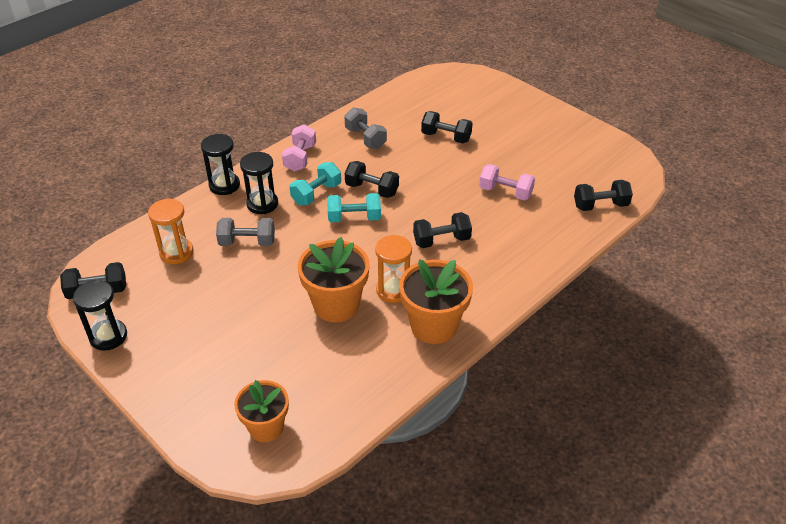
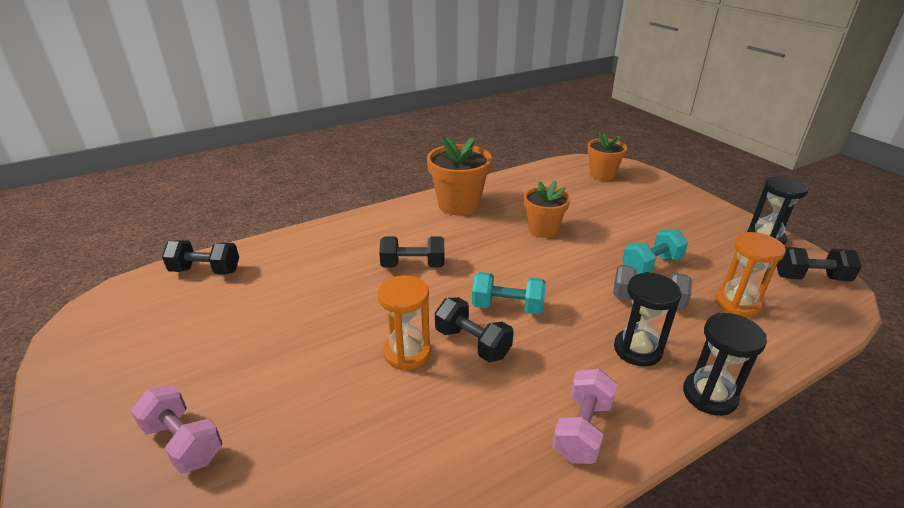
camera: 165 degrees left, 10 degrees down
turquoise dumbbell [290,162,341,205] -> turquoise dumbbell moved to [622,229,688,274]
orange flower pot [298,237,370,322] -> orange flower pot [524,180,570,238], size x0.66
grey dumbbell [344,107,387,149] -> none
orange hourglass [375,235,412,303] -> orange hourglass moved to [378,275,431,370]
black dumbbell [421,111,473,143] -> none
pink dumbbell [479,164,535,200] -> pink dumbbell moved to [131,385,222,474]

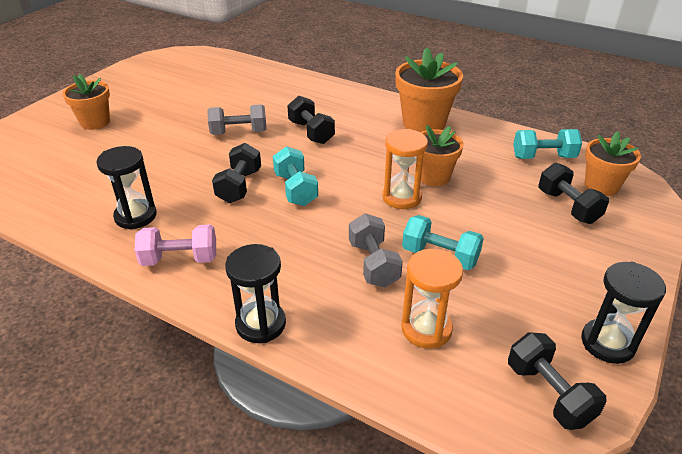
camera: 60 degrees right, 5 degrees up
pink dumbbell [131,385,222,474] -> orange flower pot [63,74,110,130]
black dumbbell [162,240,239,275] -> black dumbbell moved to [539,163,609,224]
orange hourglass [378,275,431,370] -> orange hourglass moved to [382,129,428,209]
black hourglass [614,272,681,367] -> black hourglass moved to [97,146,157,230]
none -> grey dumbbell [207,104,267,135]
none -> turquoise dumbbell [513,129,582,159]

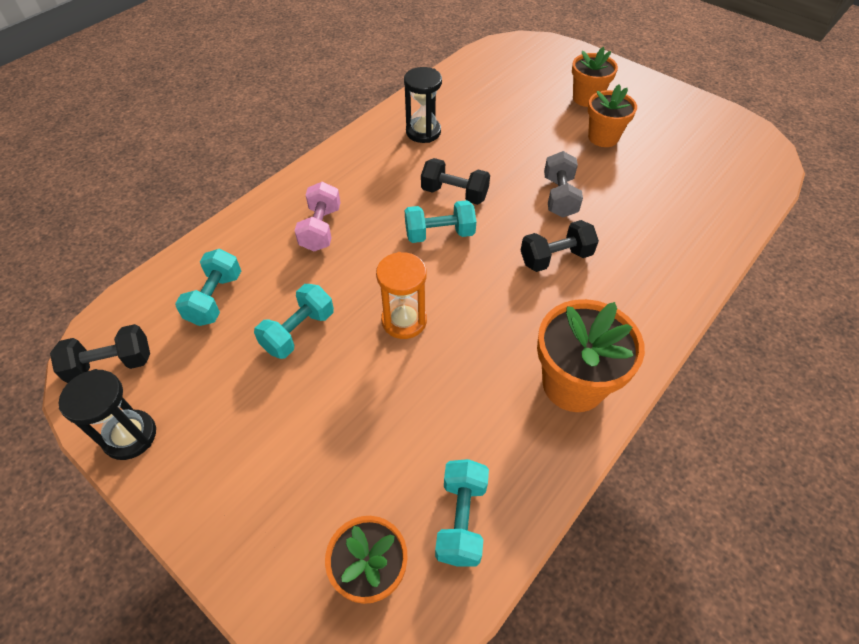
camera: 100 degrees right, 15 degrees up
pink dumbbell [135,224,216,266] -> pink dumbbell moved to [295,182,340,251]
black hourglass [225,244,286,343] -> none
grey dumbbell [349,213,403,287] -> none
orange hourglass [401,249,463,348] -> turquoise dumbbell [175,249,241,326]
orange flower pot [420,125,464,186] -> orange flower pot moved to [588,85,637,147]
black dumbbell [539,163,609,224] -> none

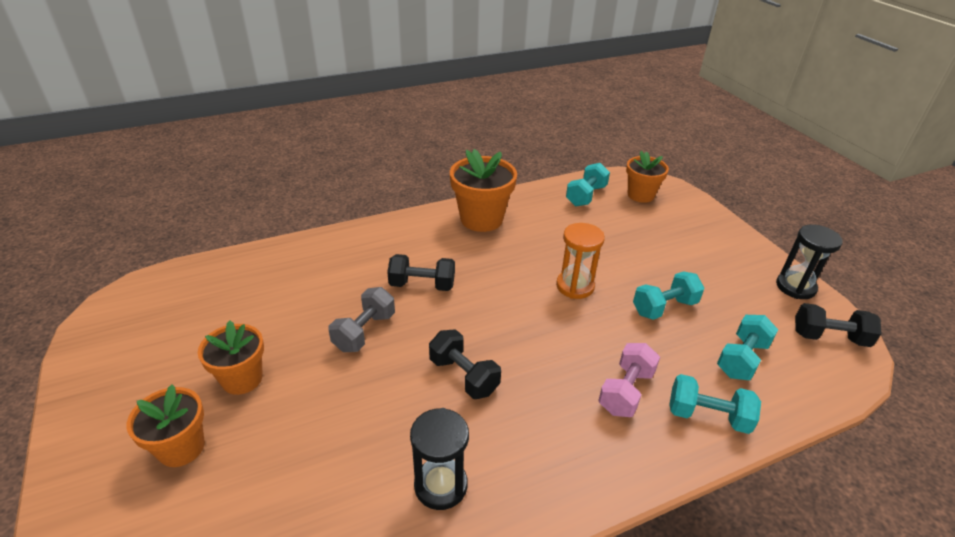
camera: 155 degrees left, 15 degrees down
turquoise dumbbell [405,200,476,243] -> turquoise dumbbell moved to [669,374,761,434]

